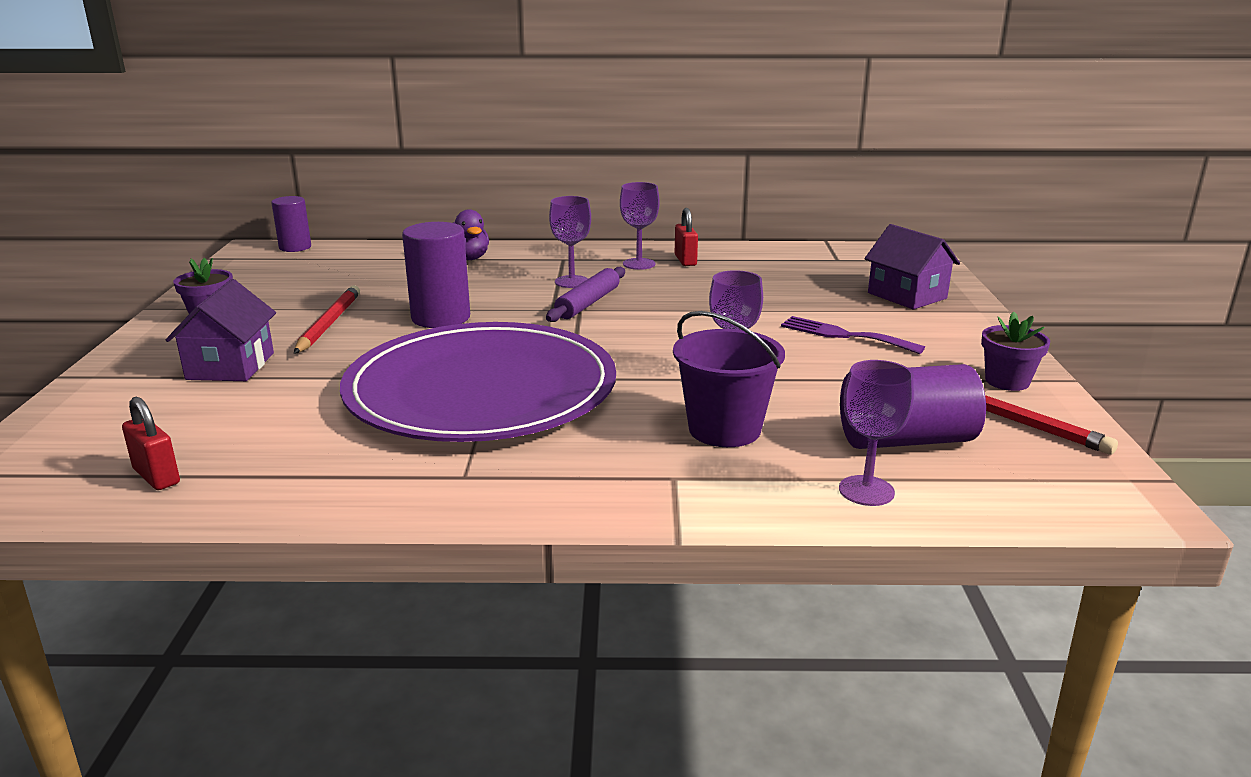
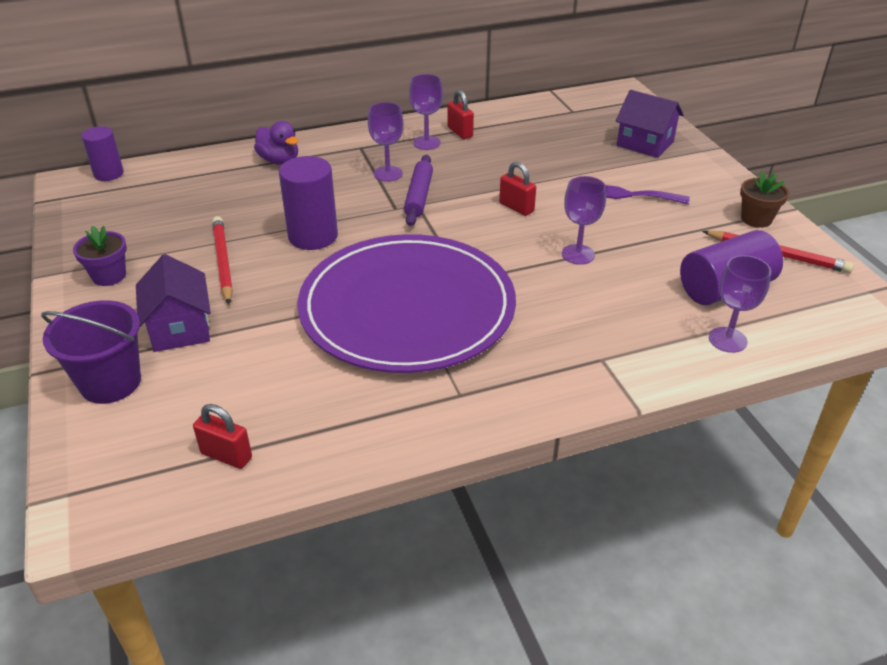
camera: 20 degrees left, 15 degrees up
purple bucket [673,311,785,447] -> purple bucket moved to [41,300,141,404]
purple flower pot [981,312,1050,391] -> brown flower pot [740,171,789,228]
none -> red padlock [499,162,536,216]

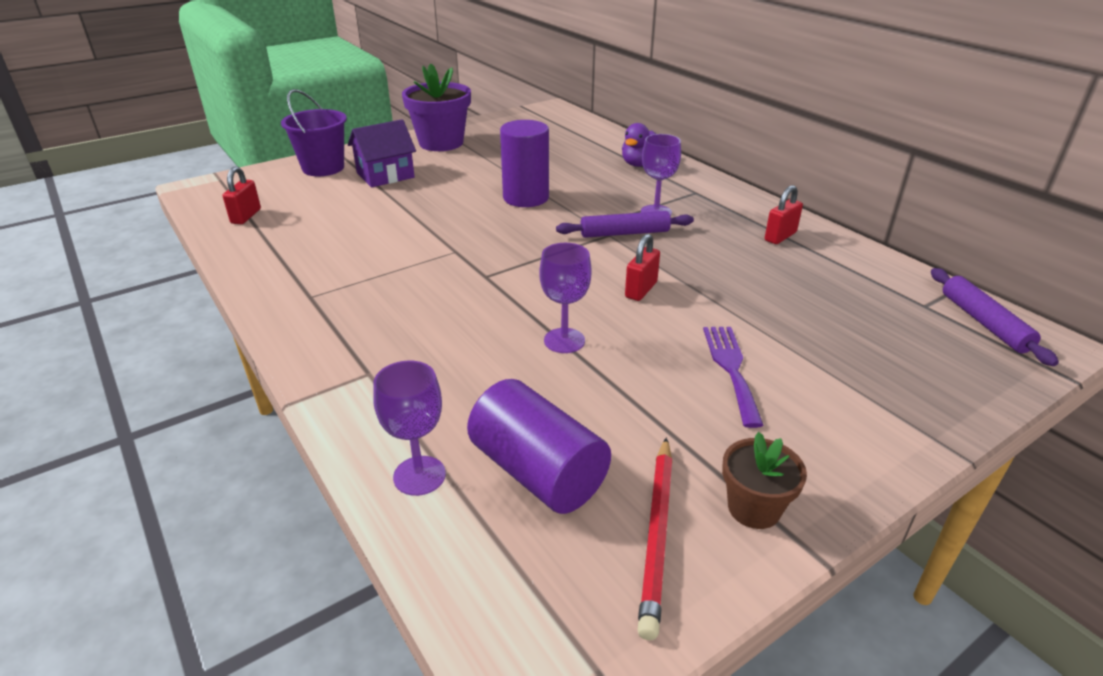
camera: 75 degrees right, 5 degrees down
purple flower pot [73,225,127,286] -> purple flower pot [402,63,471,151], size x1.80
purple cylinder [81,126,124,181] -> none
red pencil [212,216,233,304] -> none
purple plate [298,234,516,373] -> none
purple goblet [409,74,443,150] -> none
purple house [616,90,683,158] -> none
none -> purple rolling pin [931,268,1059,366]

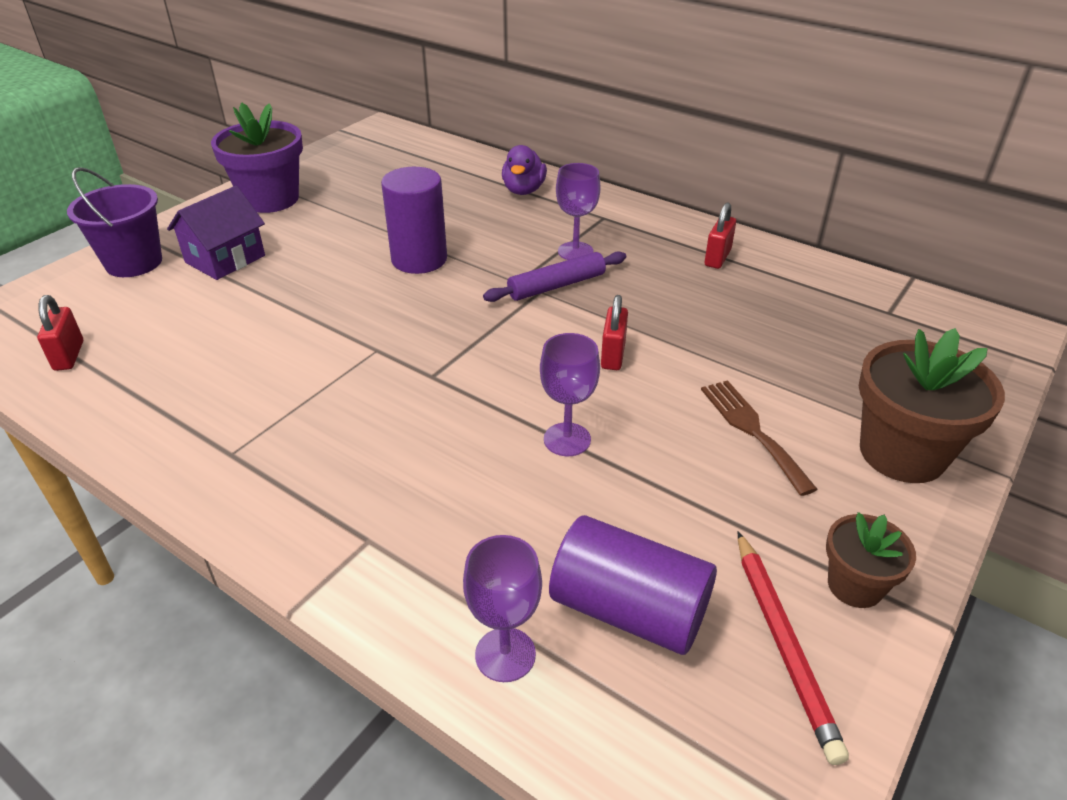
camera: 20 degrees left, 5 degrees up
purple fork [703,327,764,428] -> brown fork [701,380,818,496]
purple rolling pin [931,268,1059,366] -> none
none -> brown flower pot [859,328,1005,483]

